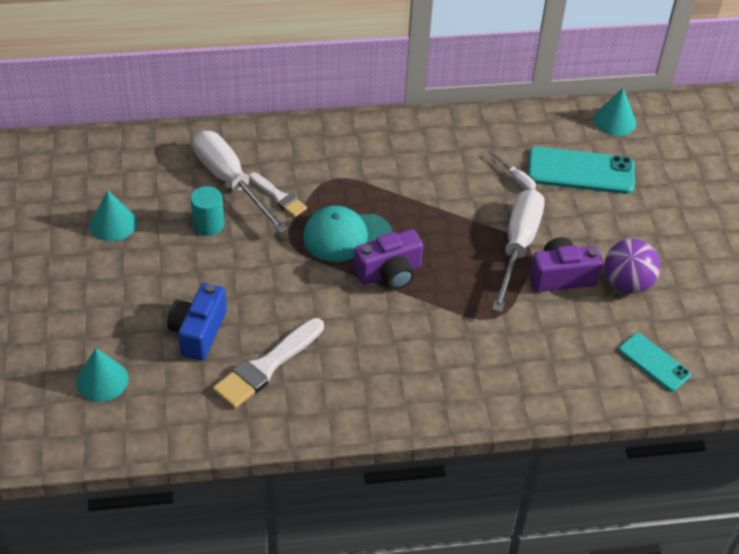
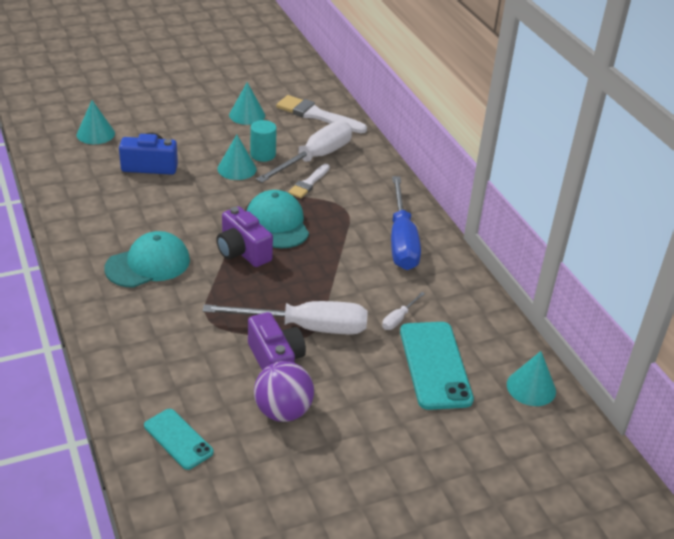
camera: 75 degrees right, 10 degrees down
white brush [212,318,324,409] -> white brush moved to [276,95,367,133]
turquoise phone [619,333,691,392] -> turquoise phone turned 75 degrees counterclockwise [144,409,214,470]
none -> turquoise cap [105,231,190,288]
none -> turquoise cone [218,135,257,180]
none -> blue screwdriver [391,176,421,270]

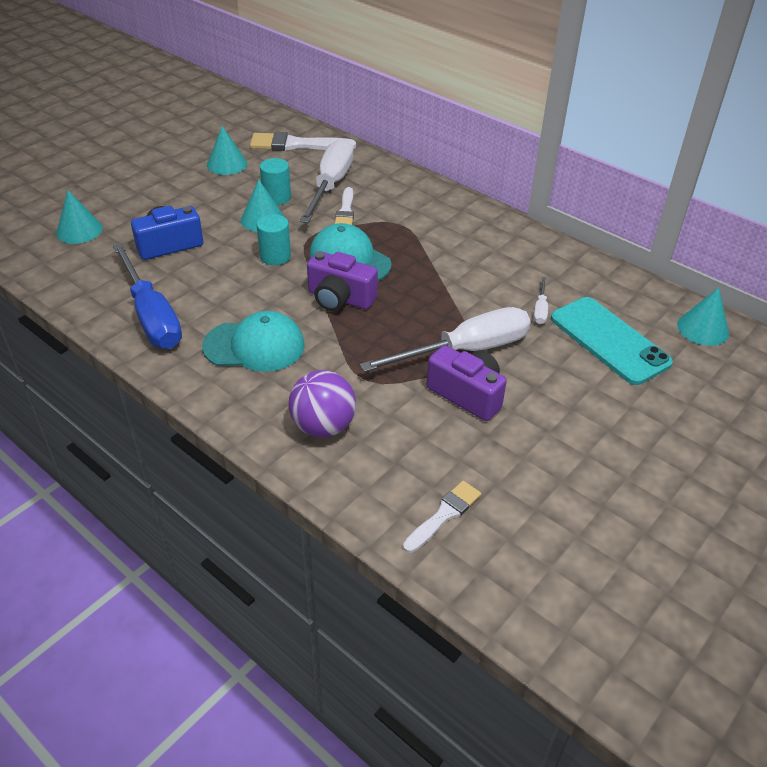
camera: 25 degrees left, 5 degrees up
turquoise cap [105,231,190,288] -> turquoise cap turned 60 degrees clockwise [202,311,305,372]
turquoise phone [144,409,214,470] -> white brush [403,481,481,553]
purple ball [254,361,314,422] -> purple ball moved to [288,370,356,438]
blue screwdriver [391,176,421,270] -> blue screwdriver moved to [113,243,182,349]
none -> turquoise cylinder [256,214,291,265]

